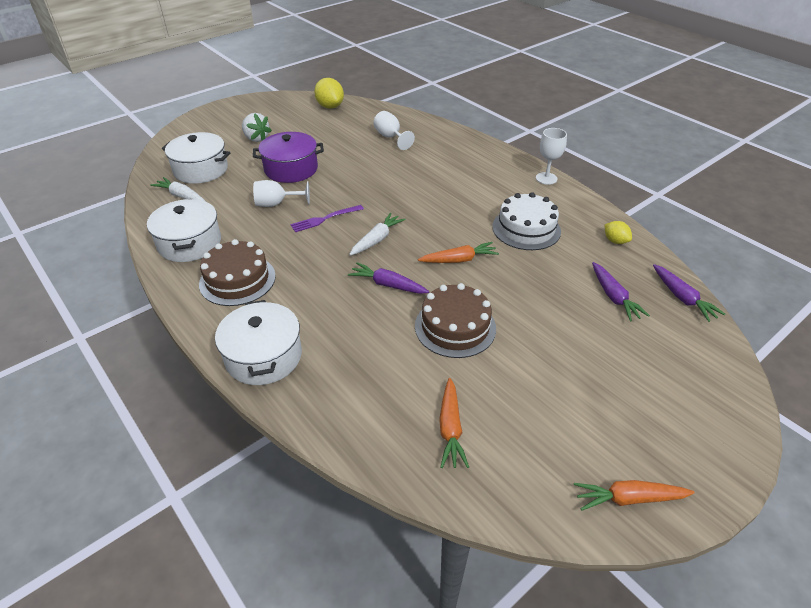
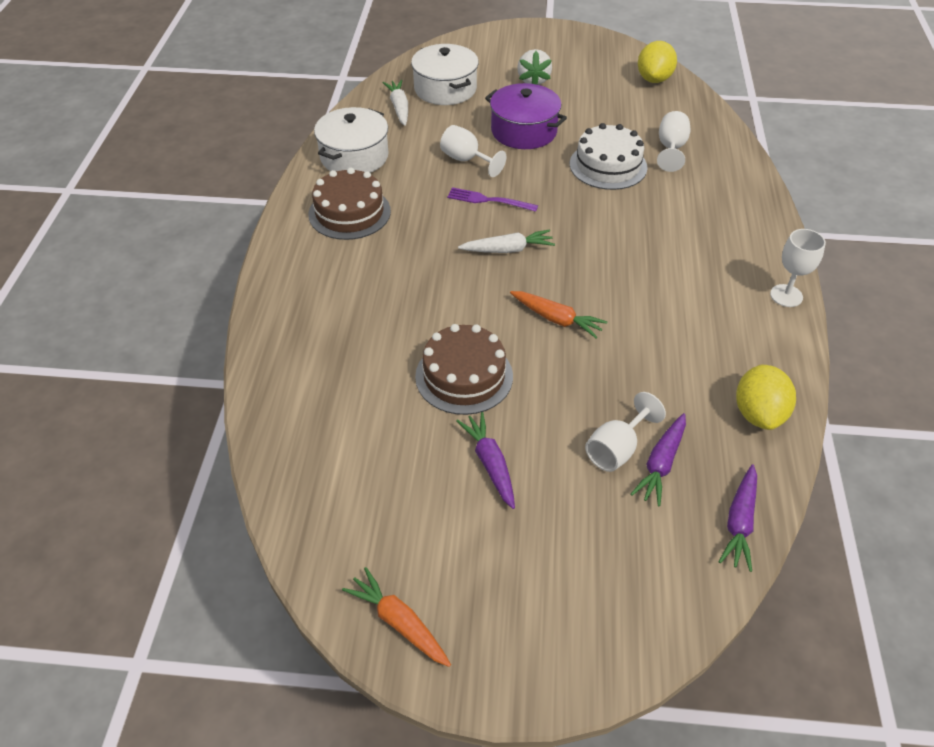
camera: 45 degrees right, 5 degrees up
white pot [215,300,302,385] -> none
purple carrot [348,262,429,294] -> purple carrot moved to [456,412,515,509]
orange carrot [439,378,469,468] -> none
white cake [492,192,561,250] -> white cake moved to [570,123,648,190]
yellow lemon [604,221,632,244] -> yellow lemon [736,364,796,430], size x1.73
none -> white goblet [585,392,666,472]

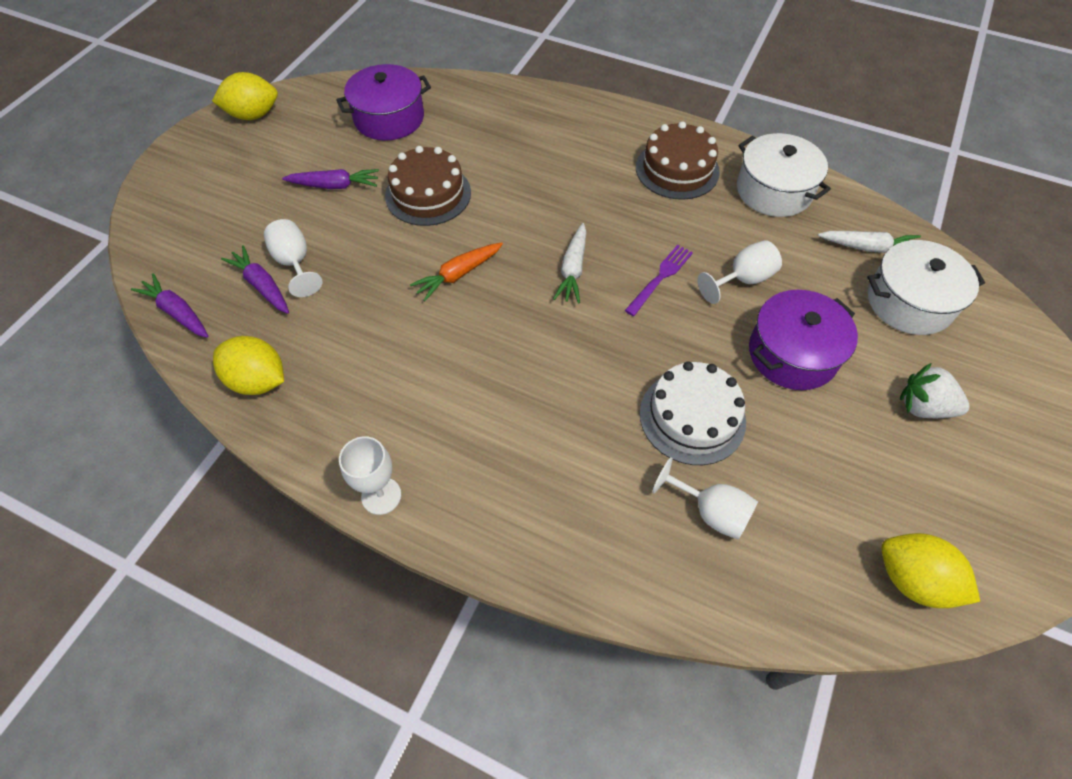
camera: 110 degrees right, 10 degrees up
orange carrot [342,567,451,667] -> yellow lemon [212,72,278,120]
none -> purple pot [336,64,431,141]

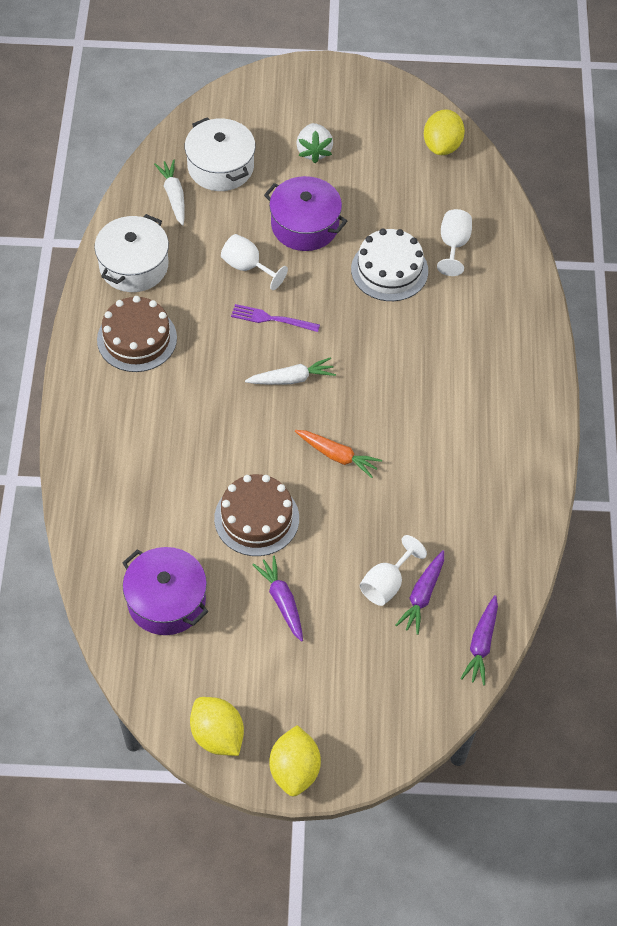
camera: 115 degrees left, 0 degrees up
yellow lemon [213,336,284,395] -> yellow lemon moved to [270,725,321,796]
white goblet [339,436,401,515] -> none

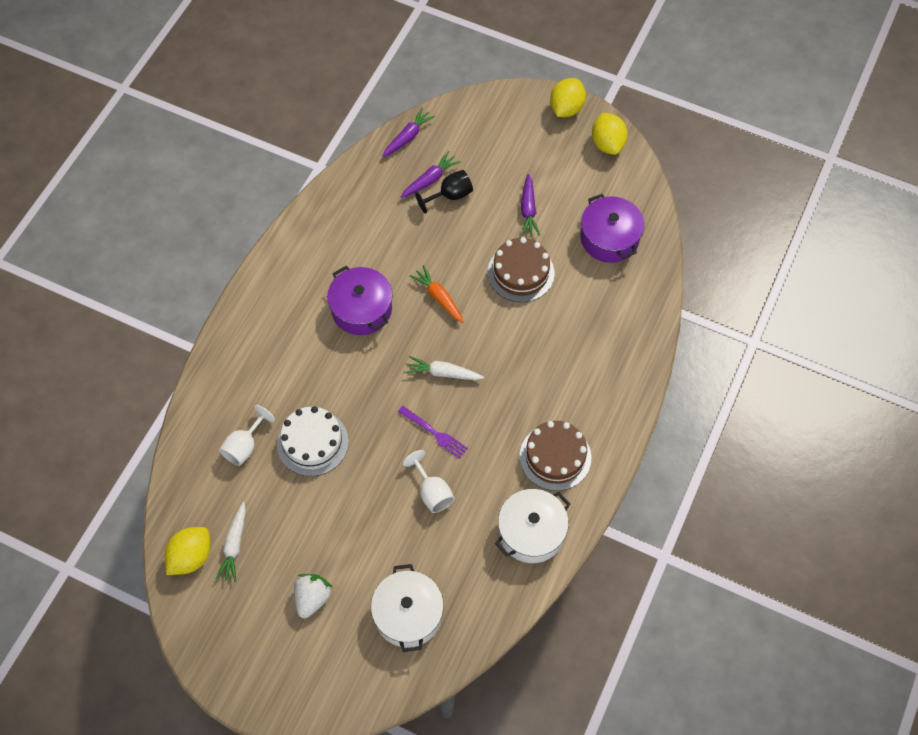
camera: 155 degrees left, 5 degrees up
white carrot [154,159,185,226] -> white carrot moved to [215,502,246,582]
purple pot [264,176,347,251] -> purple pot moved to [327,266,392,335]
white goblet [360,535,427,606] -> black goblet [415,170,473,214]

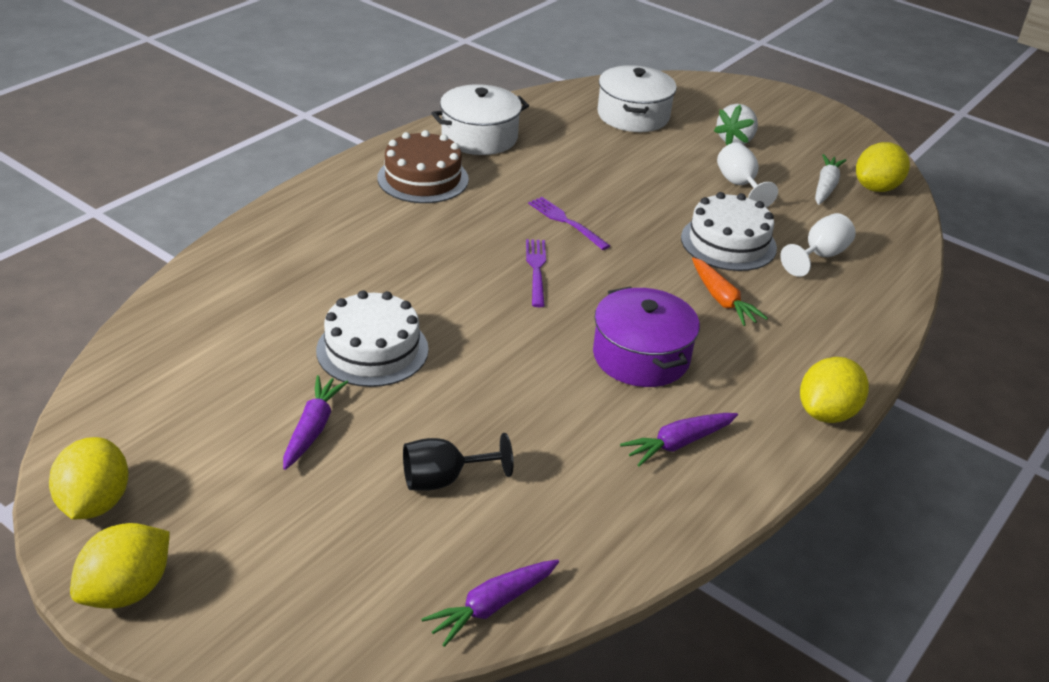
camera: 170 degrees left, 25 degrees down
purple carrot [401,151,461,198] -> purple carrot moved to [620,413,738,466]
white goblet [403,450,455,513] -> white goblet moved to [717,142,778,207]
white carrot [406,356,484,380] -> purple fork [526,239,546,307]
orange carrot [409,265,464,323] -> orange carrot moved to [692,257,768,326]
brown cake [488,237,555,302] -> white cake [316,290,429,387]
purple pot [580,194,644,263] -> none
none -> yellow lemon [800,357,869,423]

